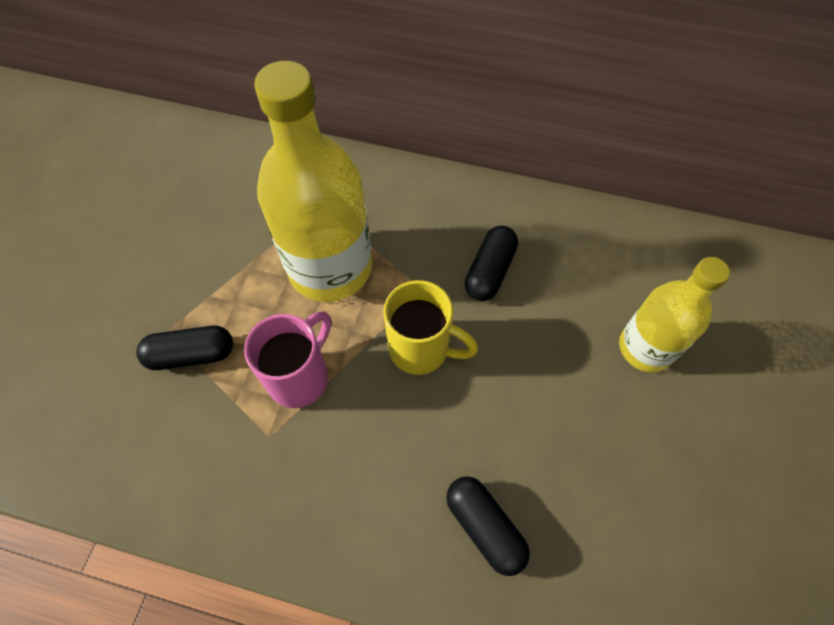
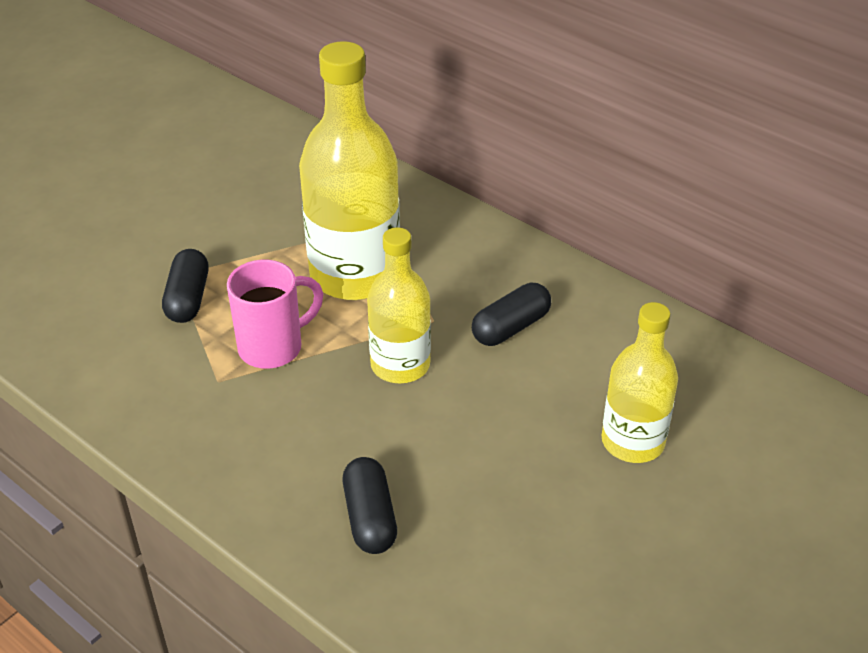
camera: 25 degrees right, 20 degrees down
black capsule [136,326,233,370] -> black capsule turned 75 degrees clockwise [162,249,209,323]
yellow mug [383,280,478,375] -> yellow bottle [367,228,431,383]

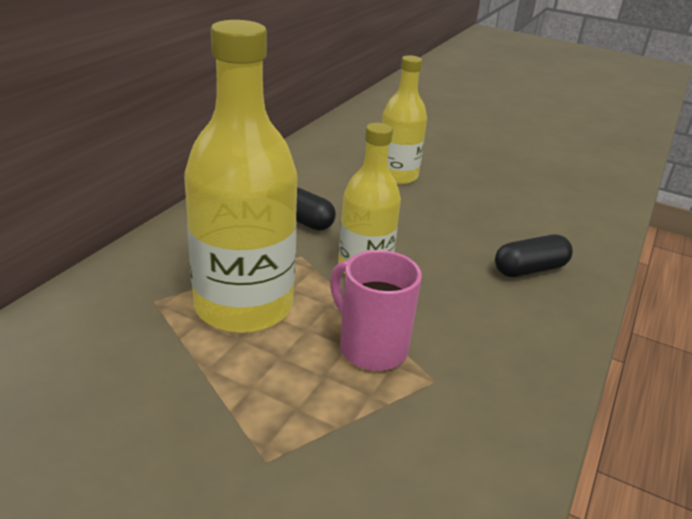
camera: 105 degrees left, 10 degrees down
black capsule [162,249,209,323] -> none

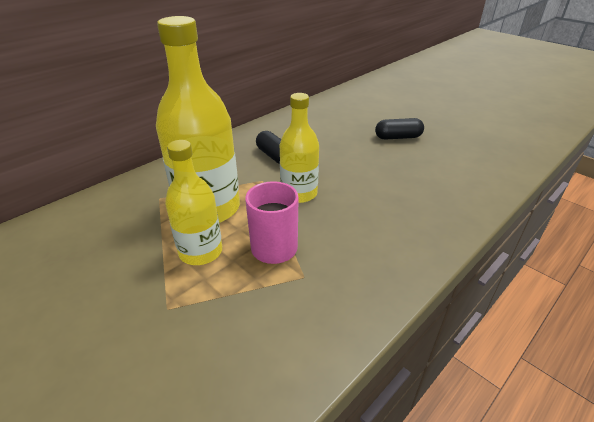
camera: 20 degrees right, 5 degrees up
yellow bottle [382,55,427,184] -> yellow bottle moved to [165,140,222,265]
black capsule [495,235,573,277] -> black capsule moved to [375,118,424,140]

